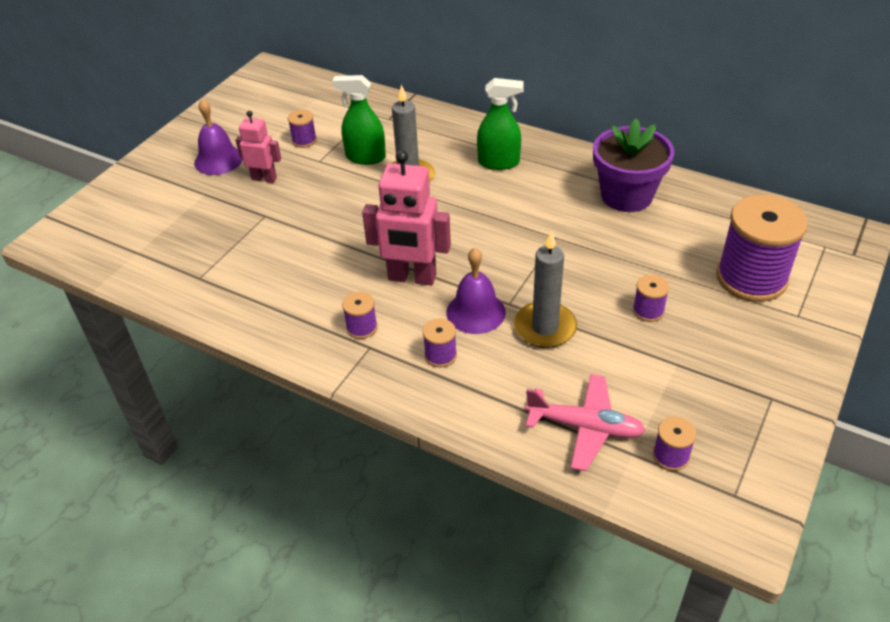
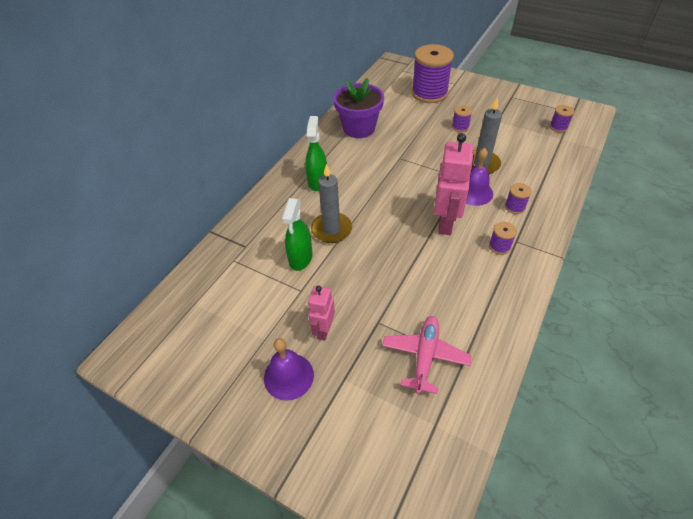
camera: 90 degrees left, 5 degrees up
purple spool [288,110,317,148] -> none
pink plane [525,374,645,471] -> pink plane moved to [382,316,471,394]

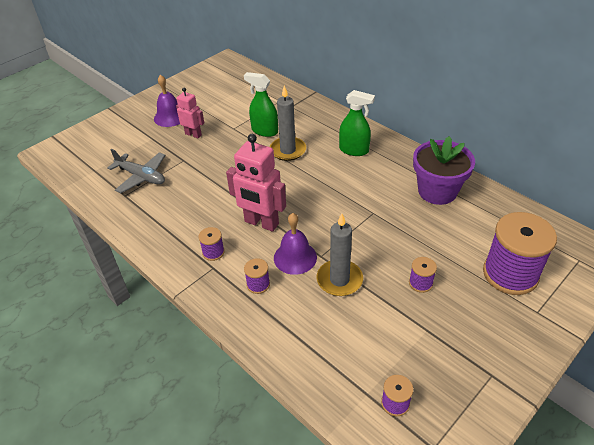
camera: 105 degrees right, 5 degrees down
pink plane [382,316,471,394] -> grey plane [107,149,166,193]

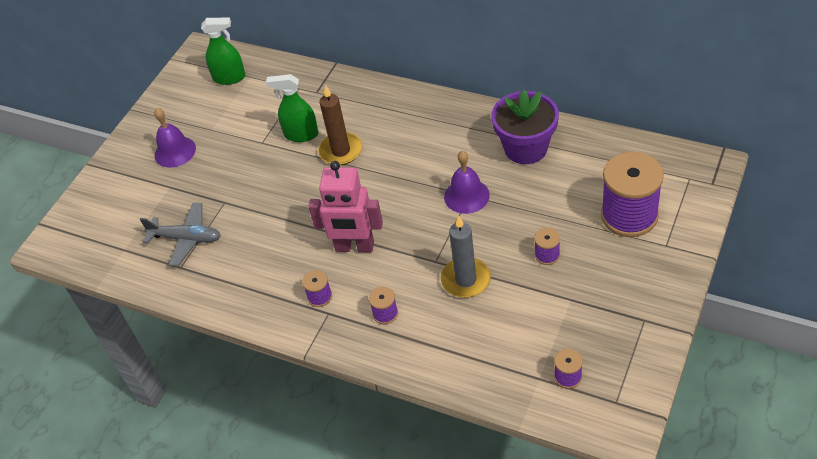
camera: 15 degrees left, 5 degrees up
pink robot [176,88,204,138] -> none
grey candle [270,86,306,161] -> brown candle [318,85,362,165]
purple bell [274,213,317,275] -> purple bell moved to [444,151,490,214]
green spray bottle [339,90,375,156] -> green spray bottle moved to [201,17,245,85]

